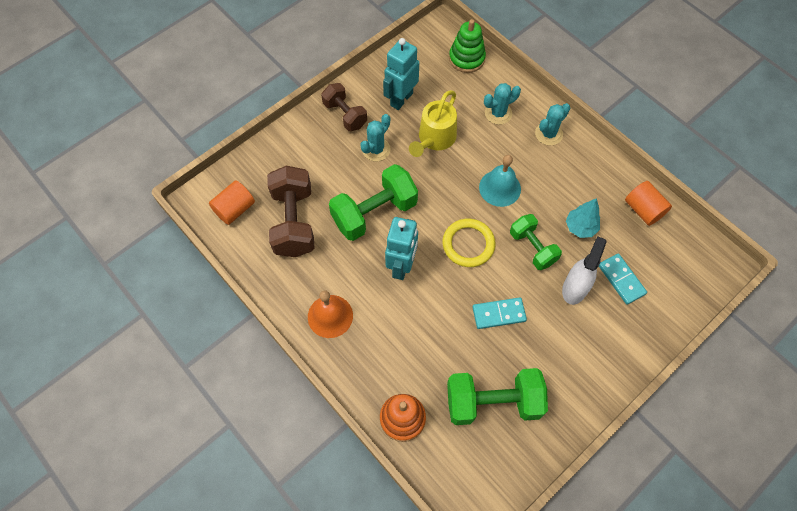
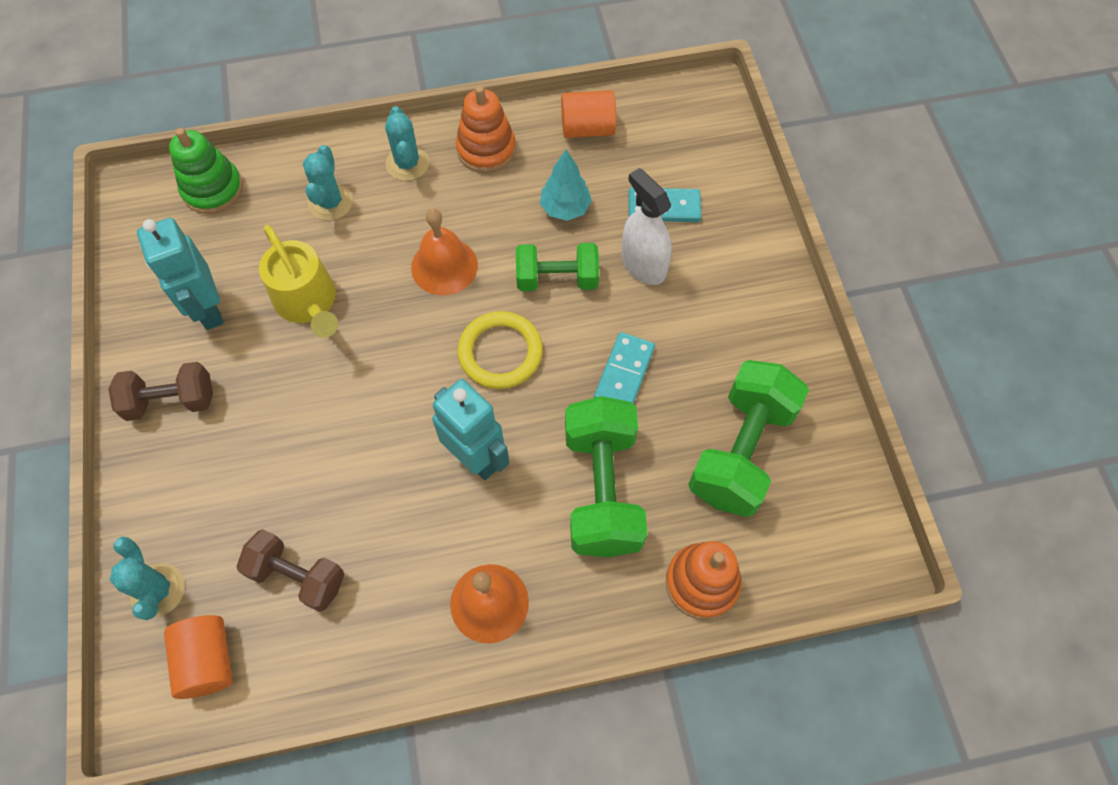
camera: 60 degrees left, 0 degrees up
brown dumbbell [267,166,315,257] -> brown dumbbell [236,529,345,612], size x0.63
green dumbbell [329,164,418,241] -> green dumbbell moved to [565,396,647,557]
turquoise cactus [360,114,390,161] -> turquoise cactus moved to [110,536,185,620]
turquoise bell [479,155,521,207] -> orange bell [411,209,478,295]
none -> orange stacking toy [456,86,516,173]

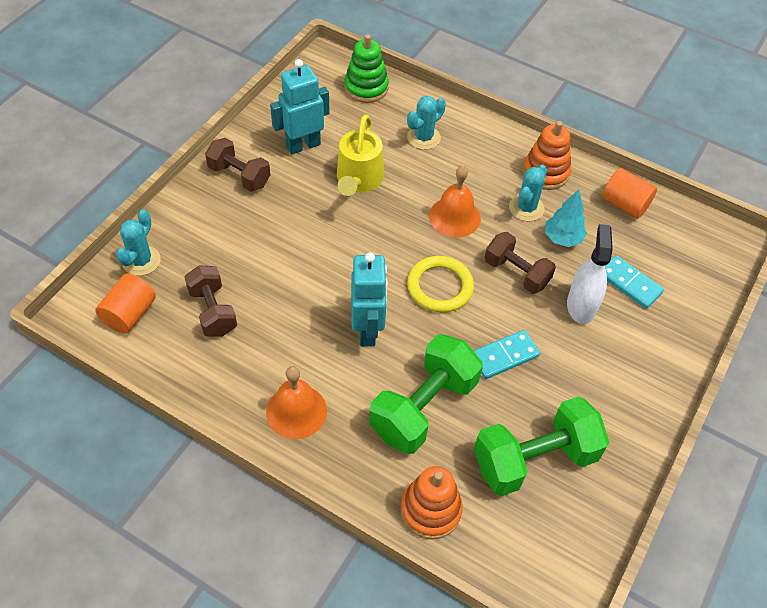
camera: 40 degrees right, 10 degrees down
turquoise robot [137,218,224,330] -> turquoise robot turned 45 degrees clockwise [270,59,329,155]
turquoise cactus [385,106,429,181] -> turquoise cactus moved to [509,165,547,221]
green dumbbell [516,243,599,291] -> brown dumbbell [485,232,556,294]

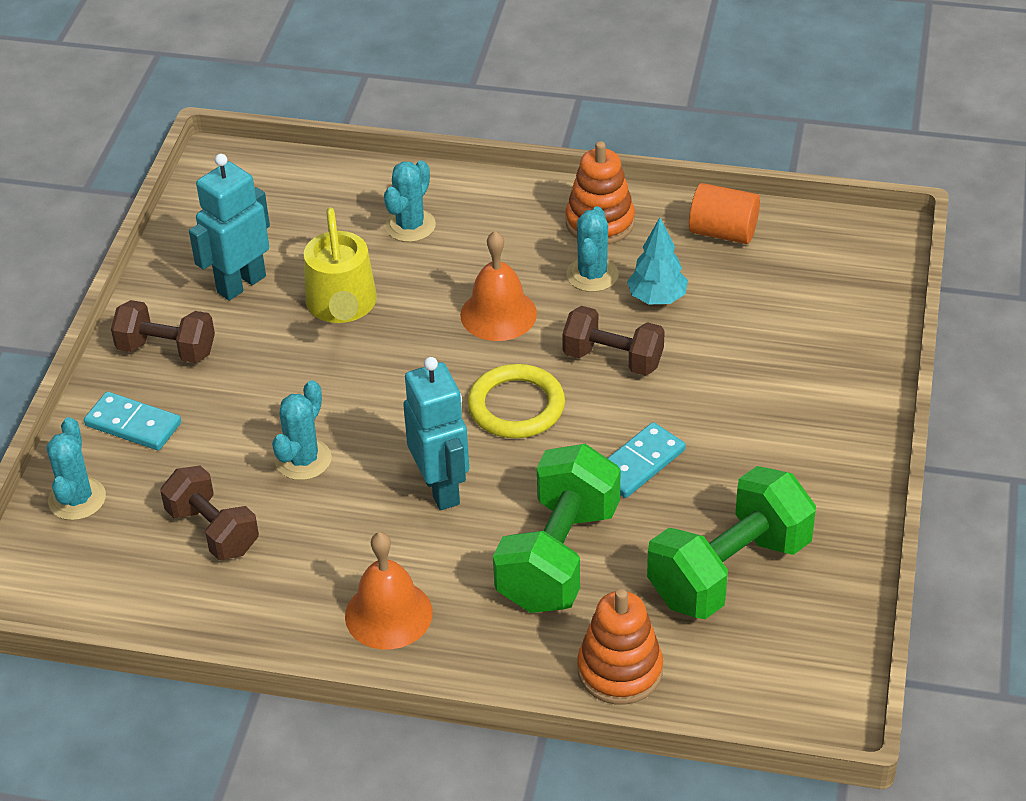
camera: 15 degrees left, 10 degrees down
orange cylinder [95,273,156,333] -> none
green stacking toy [344,34,389,103] -> none
white spray bottle [567,224,613,324] -> none
turquoise domino [605,255,664,309] -> turquoise domino moved to [84,391,181,450]
none -> turquoise cactus [272,380,332,480]

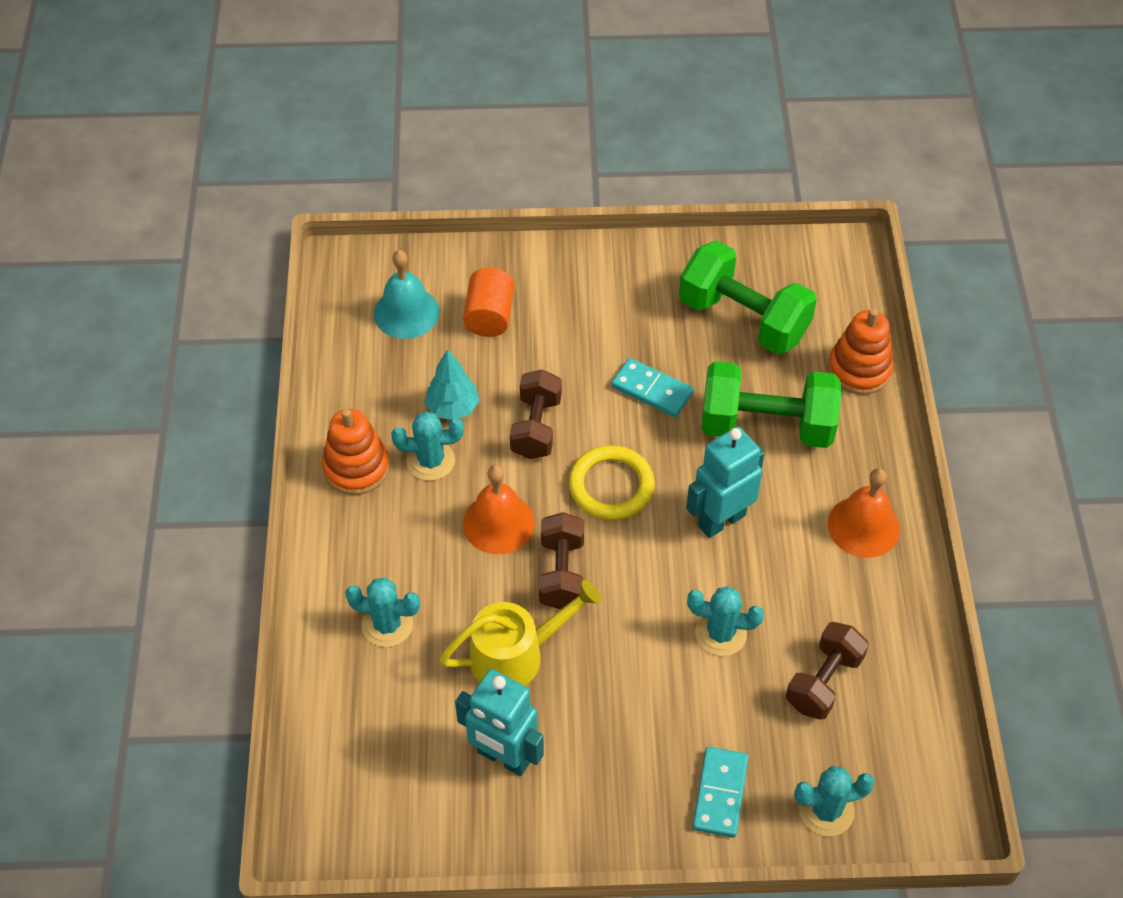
camera: 105 degrees left, 10 degrees up
brown dumbbell [111,300,215,363] -> brown dumbbell moved to [539,512,584,610]
orange cylinder [689,183,760,244] -> orange cylinder moved to [463,268,514,337]
none -> turquoise bell [374,250,440,339]

